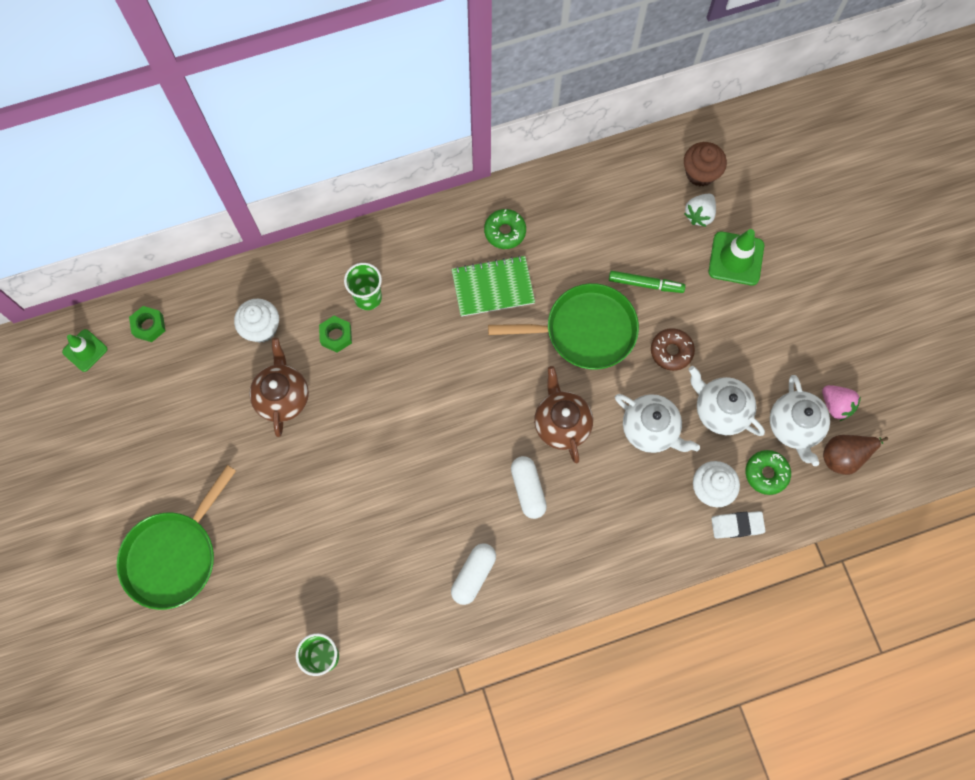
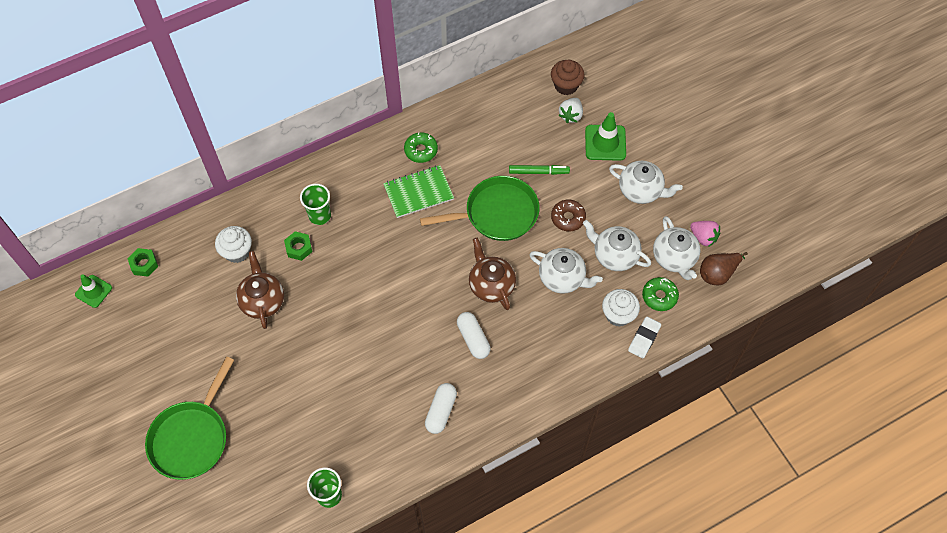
camera: 10 degrees left, 10 degrees down
white eraser [711,511,766,539] -> white eraser turned 45 degrees counterclockwise [628,317,661,358]
none -> white teapot [609,161,683,204]

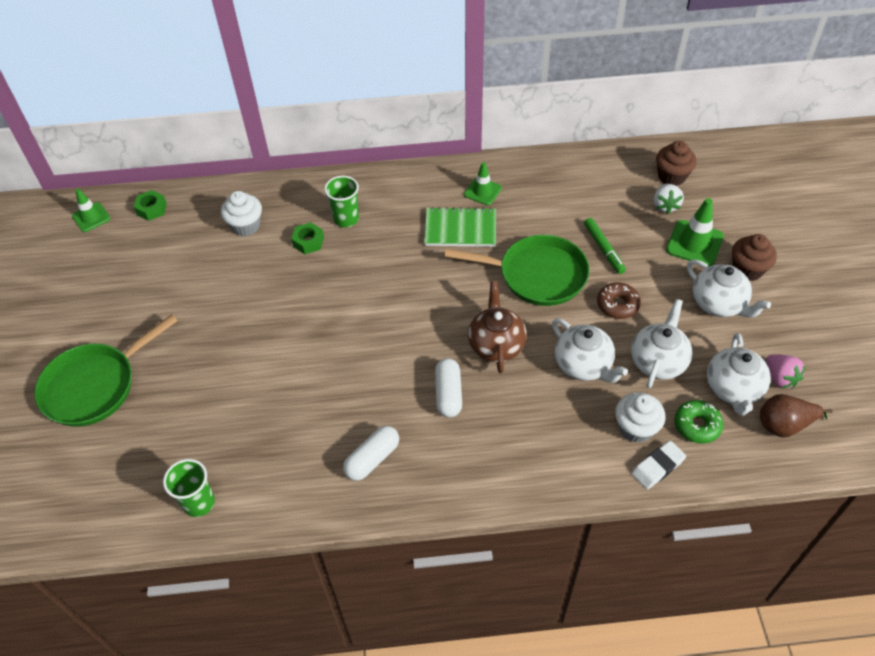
camera: 25 degrees right, 10 degrees down
brown teapot [236,251,284,329] -> none
green donut [404,132,438,163] -> green traffic cone [464,162,502,205]
green marker [509,165,570,175] -> green marker turned 45 degrees clockwise [584,218,626,274]
white strawberry [559,98,583,123] -> white strawberry turned 45 degrees counterclockwise [653,184,684,214]
white teapot [583,220,651,271] -> white teapot turned 60 degrees clockwise [631,299,692,388]
none -> brown cupcake [732,234,777,281]

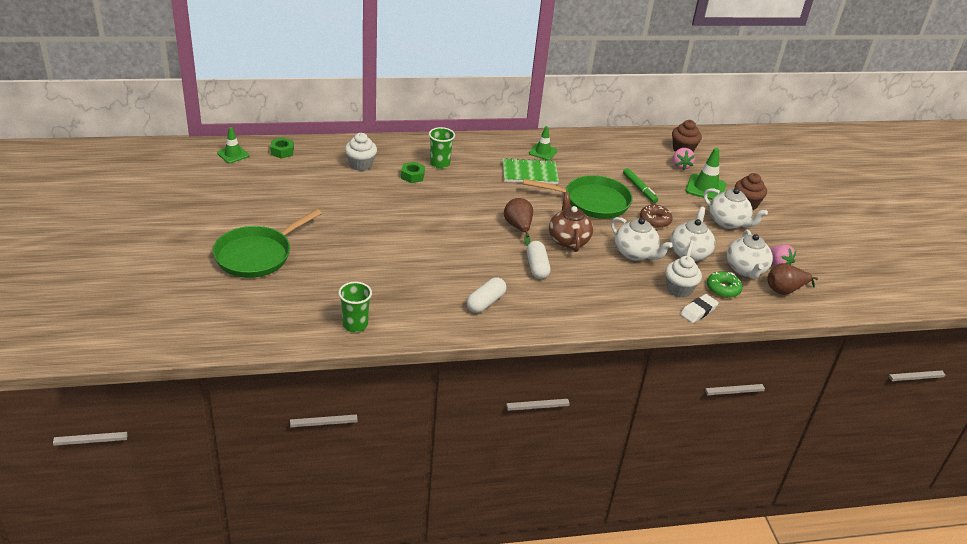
camera: 10 degrees left, 15 degrees down
white strawberry [653,184,684,214] -> pink strawberry [673,148,695,170]
none -> brown pear [504,198,533,246]

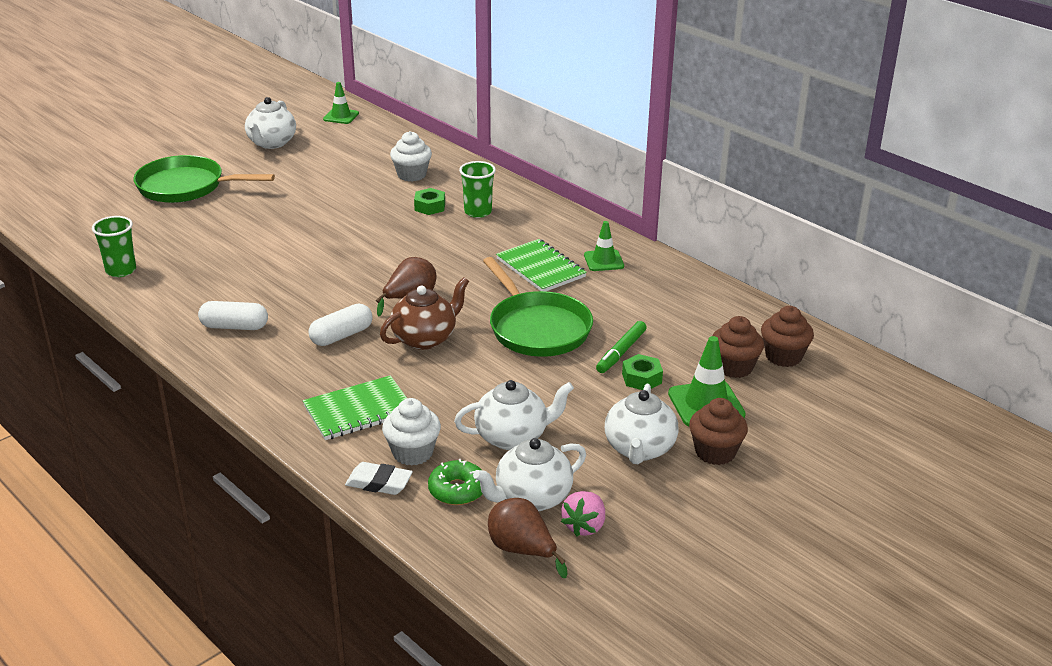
camera: 60 degrees right, 5 degrees down
green nut [270,137,294,159] -> green nut moved to [622,354,663,390]
white teapot [611,217,673,261] -> white teapot moved to [245,97,296,149]
brown donut [640,205,672,228] -> none
pink strawberry [673,148,695,170] -> brown cupcake [712,316,764,378]
none -> green notebook [303,375,407,440]

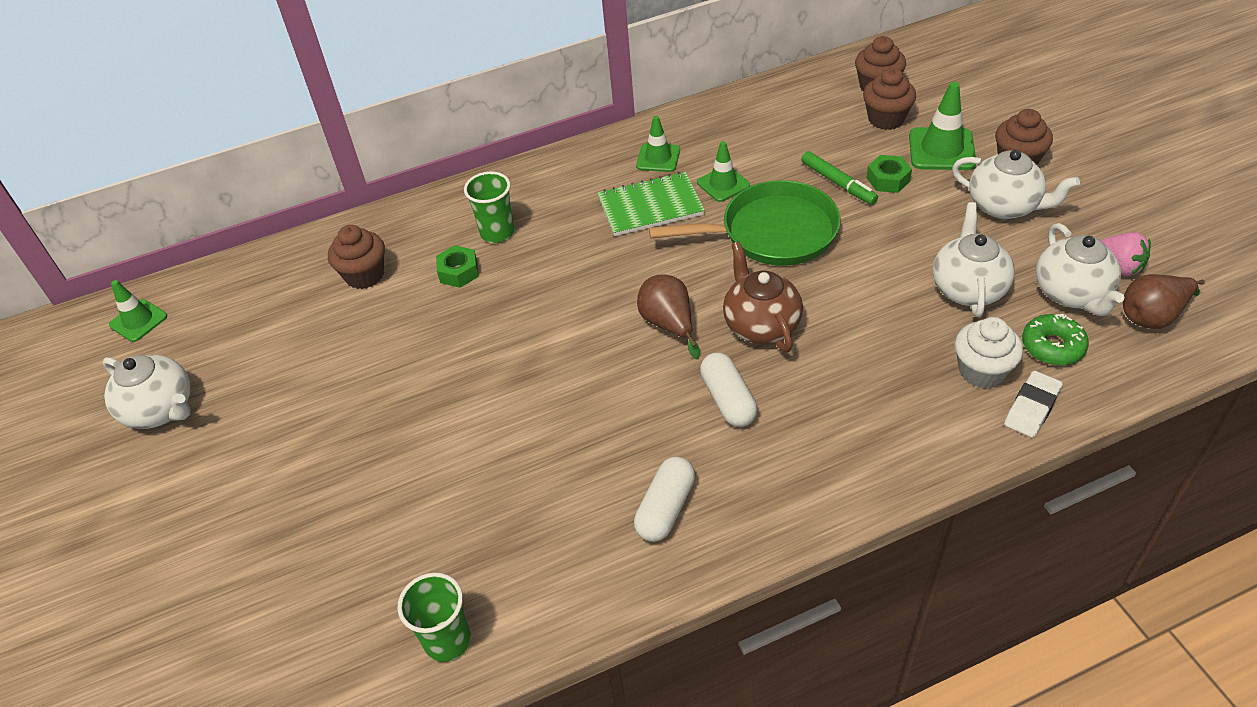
camera: 65 degrees left, 15 degrees up
green pan [133,155,275,203] -> none
green notebook [303,375,407,440] -> none
white cupcake [390,131,432,182] -> brown cupcake [328,225,385,289]
none -> green traffic cone [697,141,750,202]

